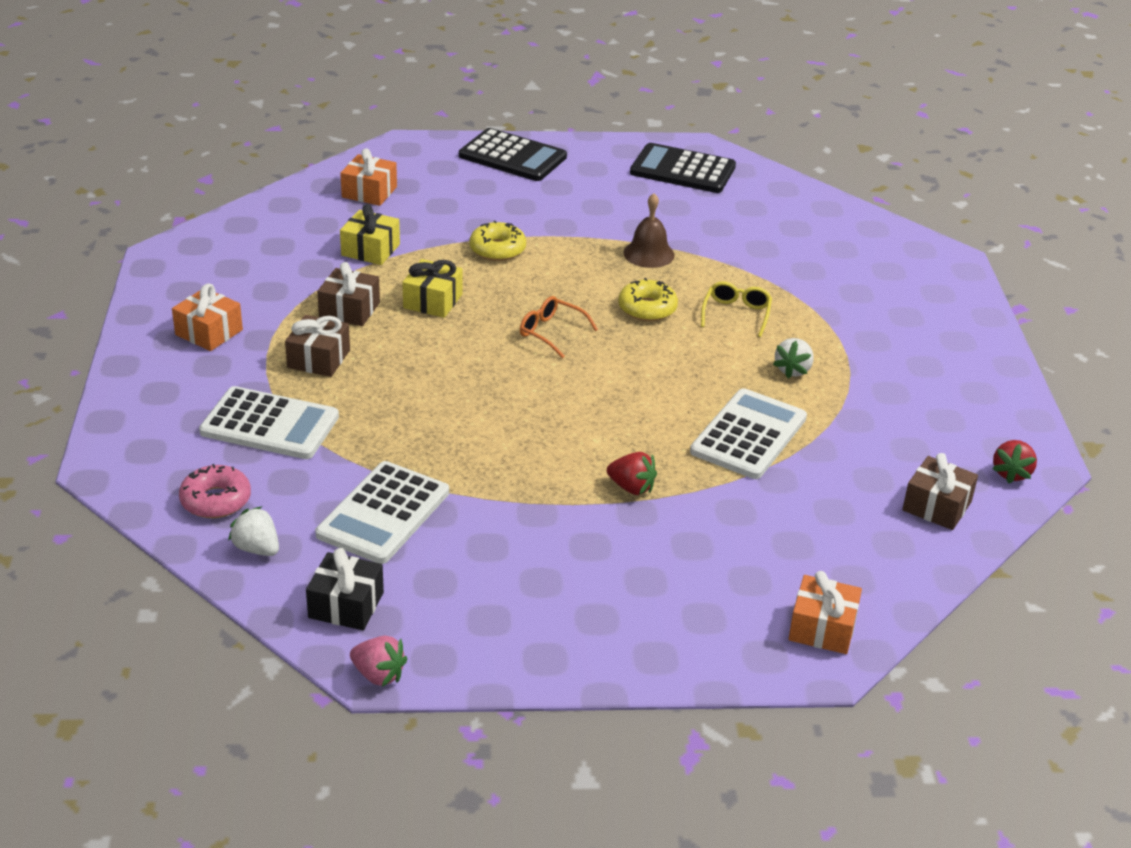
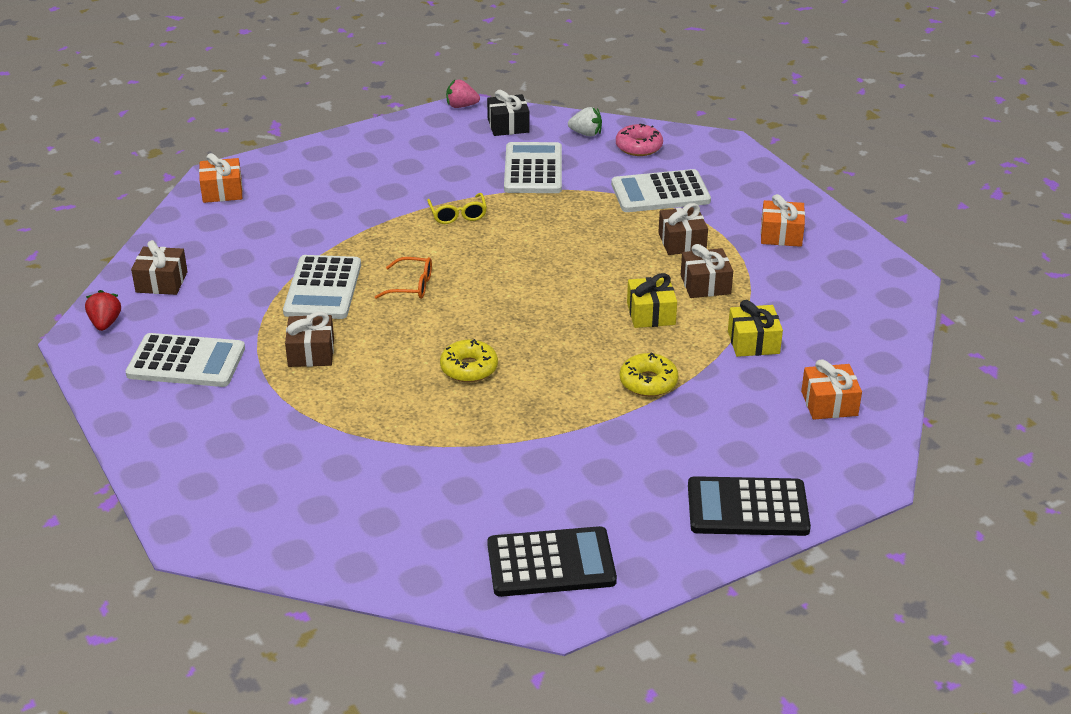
camera: 155 degrees right, 0 degrees up
orange glasses [520,296,598,358] -> orange glasses moved to [375,257,432,299]
red strawberry [607,452,657,495] -> none
brown bell [624,193,675,268] -> none
yellow glasses [701,281,772,337] -> yellow glasses moved to [427,193,487,224]
white strawberry [773,338,814,378] -> brown gift [285,312,334,367]
none -> white calculator [125,333,245,387]

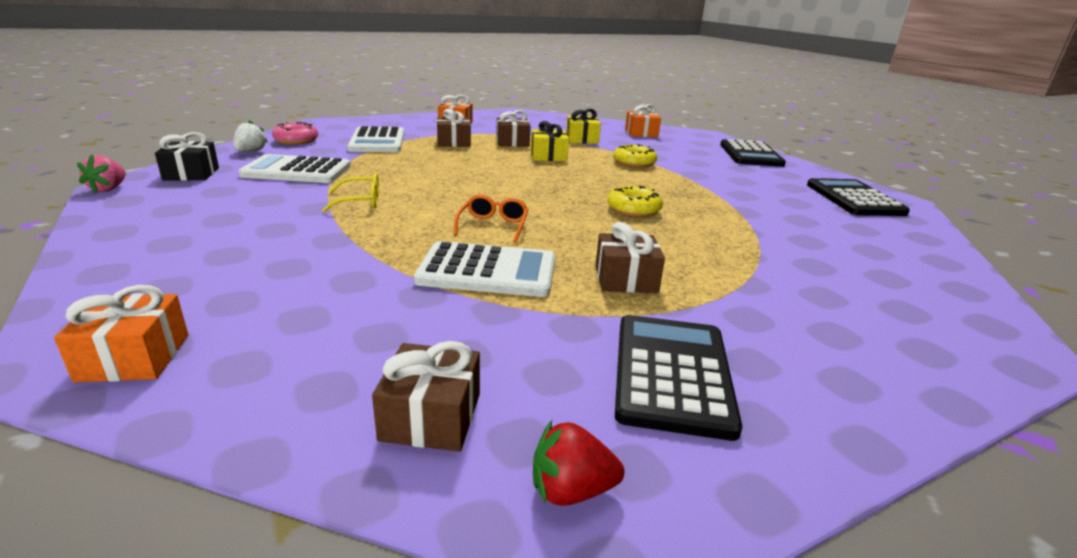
camera: 90 degrees left, 10 degrees down
white calculator [125,333,245,387] -> black calculator [615,315,742,441]

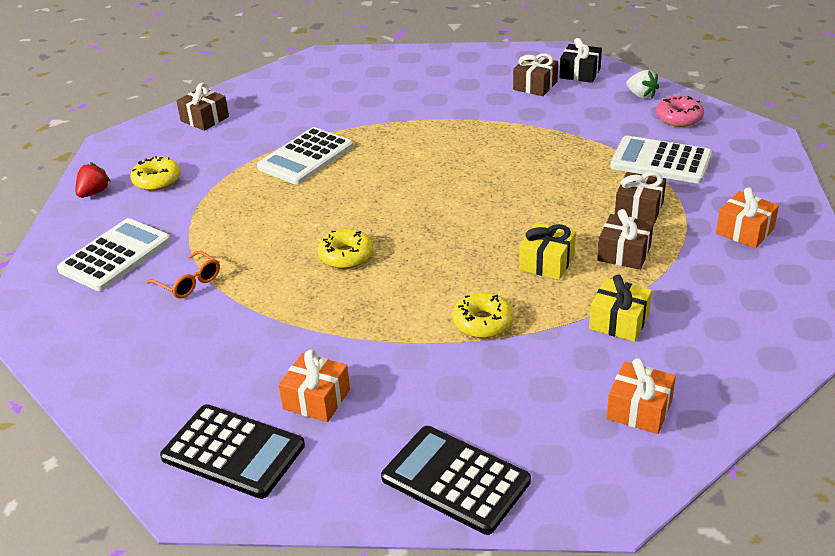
camera: 125 degrees right, 10 degrees up
orange gift [54,285,188,383] -> orange gift moved to [278,349,350,422]
pink strawberry [77,155,126,193] -> none
white calculator [239,154,350,183] -> white calculator moved to [57,218,171,291]
yellow glasses [322,173,379,212] -> none
orange glasses [454,195,529,243] -> orange glasses moved to [146,251,220,299]
red strawberry [533,420,624,506] -> red strawberry moved to [76,162,111,198]
brown gift [596,222,665,293] -> brown gift moved to [513,53,558,96]
black calculator [615,315,742,441] -> yellow donut [130,156,181,191]

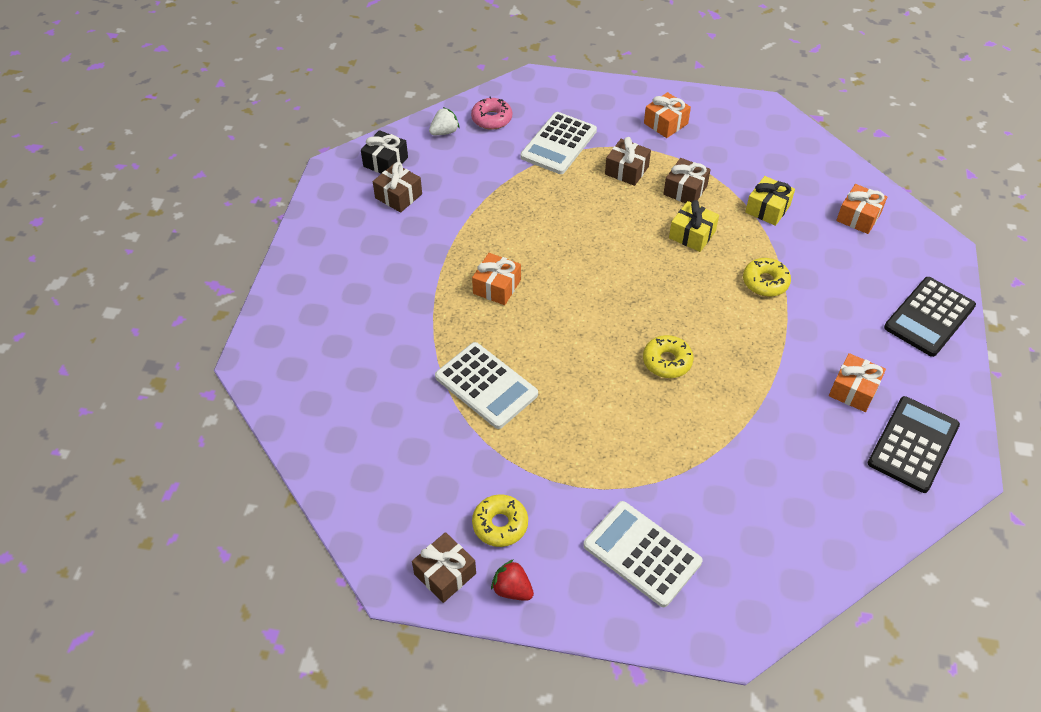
camera: 85 degrees left, 15 degrees up
orange glasses [146,251,220,299] -> none
brown gift [176,82,229,131] -> brown gift moved to [412,532,476,603]
none -> orange gift [472,253,521,305]

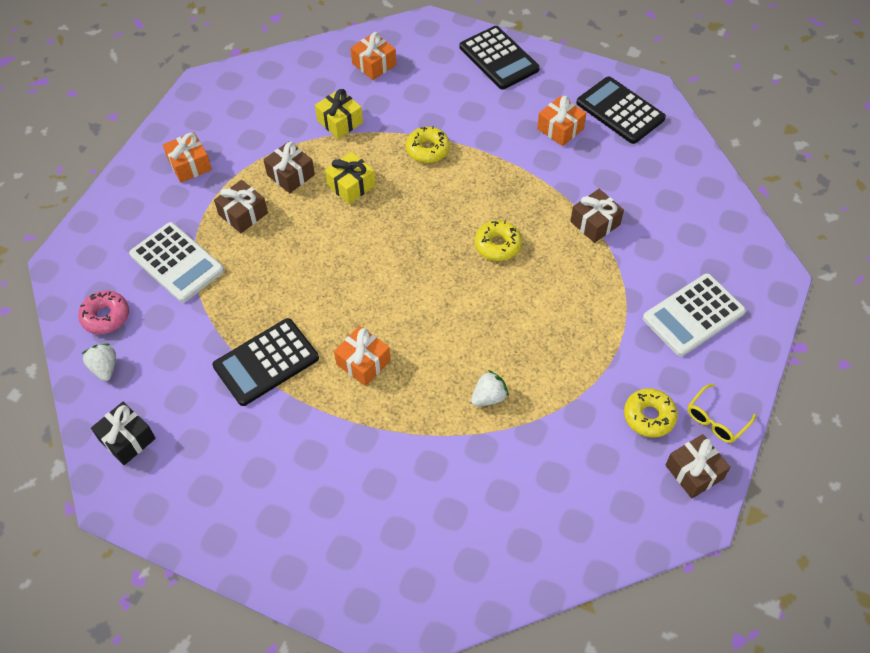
camera: 75 degrees left, 5 degrees up
brown gift [373,162,422,213] -> brown gift moved to [570,189,624,243]
white calculator [435,342,538,429] -> white strawberry [471,370,509,406]
red strawberry [491,559,534,601] -> yellow glasses [688,384,756,443]
none -> black calculator [213,318,319,406]

